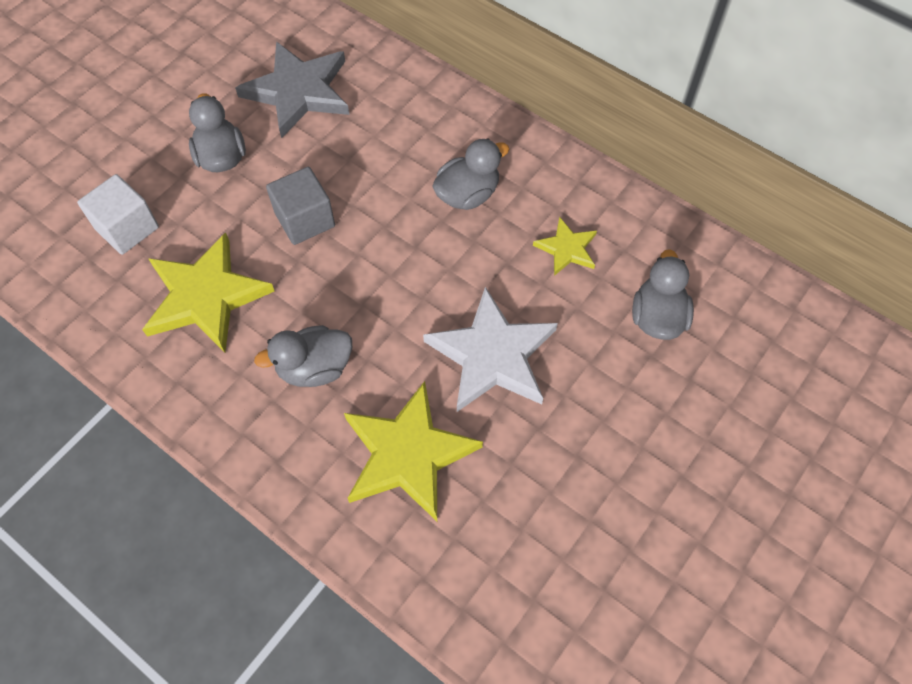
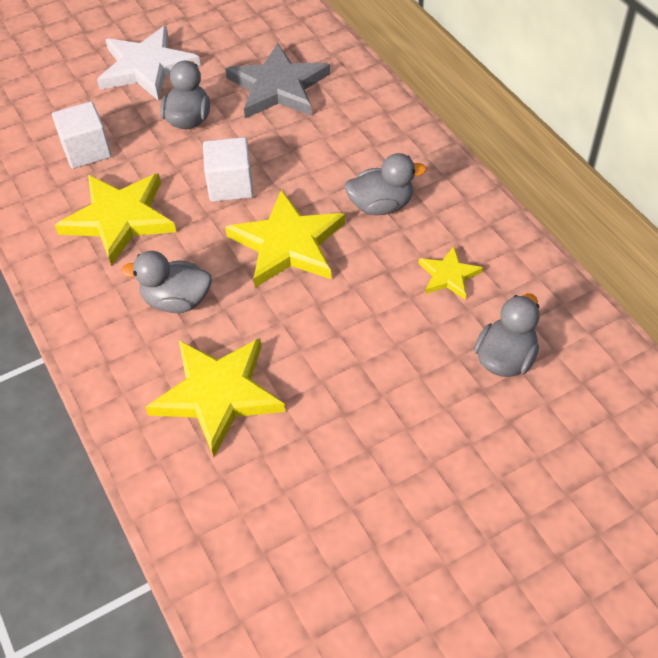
camera: 25 degrees right, 10 degrees down
grey cube [266,167,335,245] -> white cube [203,137,254,202]
white star [423,287,558,412] -> white star moved to [97,26,201,101]
none -> yellow star [225,189,345,288]

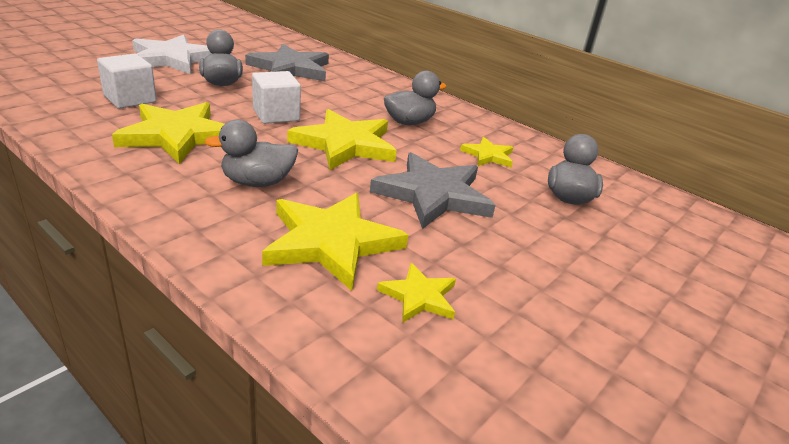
camera: 25 degrees left, 20 degrees down
none -> grey star [370,152,496,229]
none -> yellow star [377,263,456,323]

